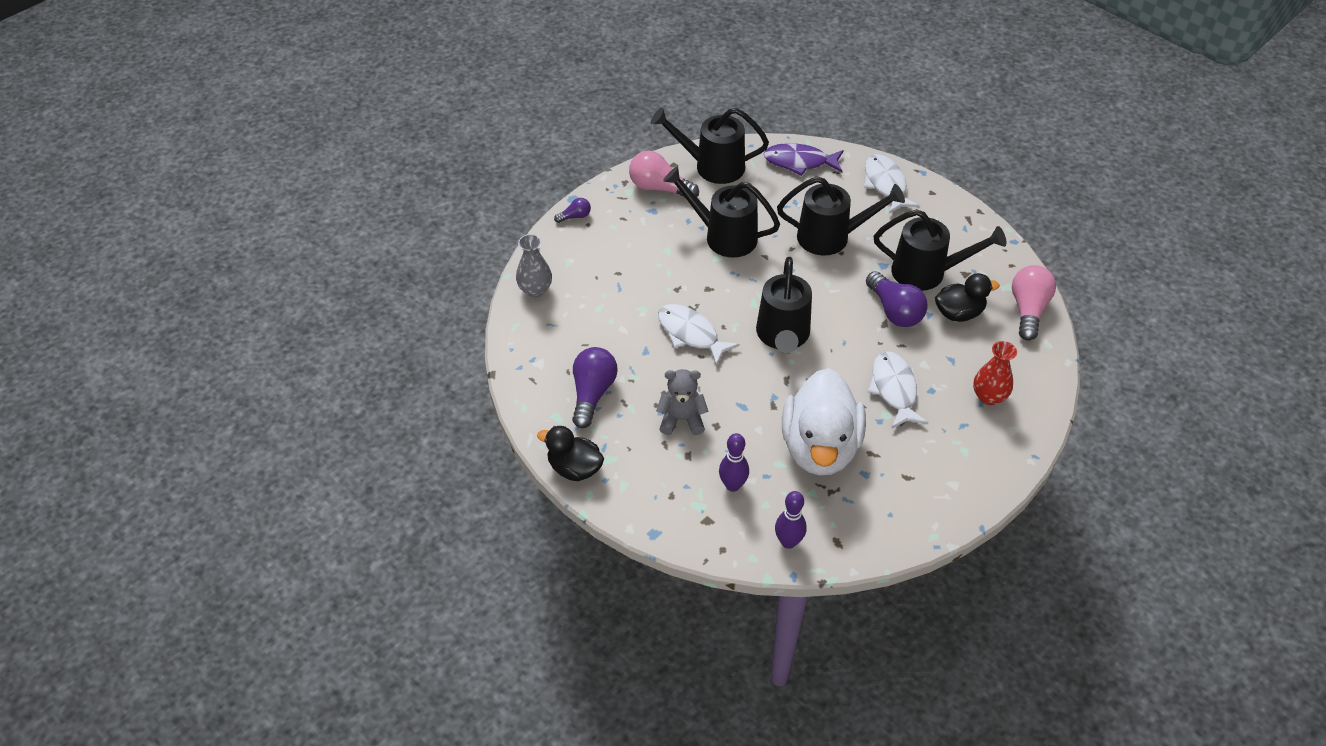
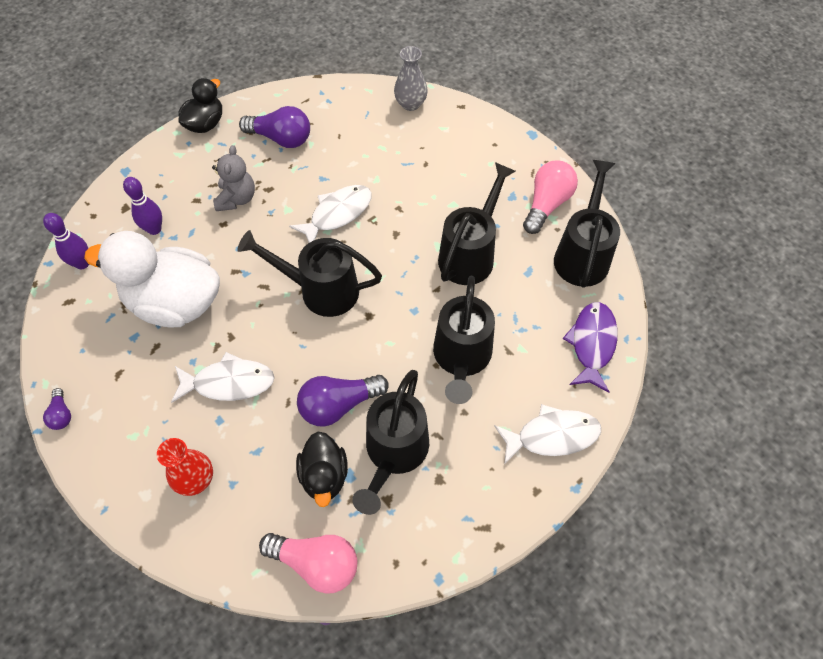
camera: 95 degrees right, 10 degrees up
purple light bulb [554,198,591,223] -> purple light bulb moved to [43,388,71,430]

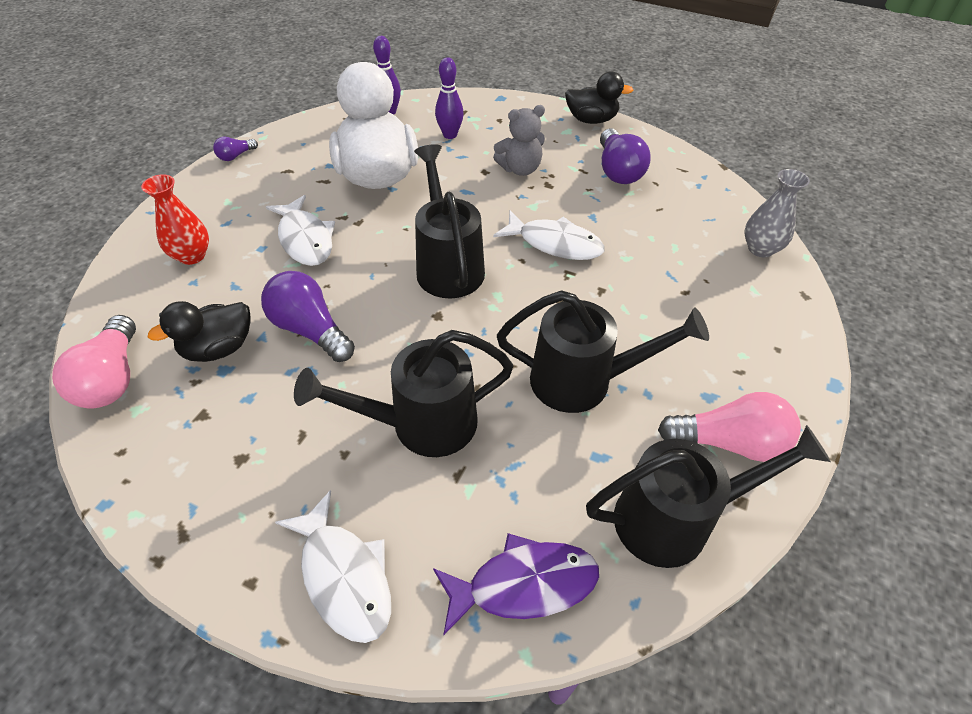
camera: 65 degrees right, 10 degrees down
black watering can [352,370,429,515] -> none

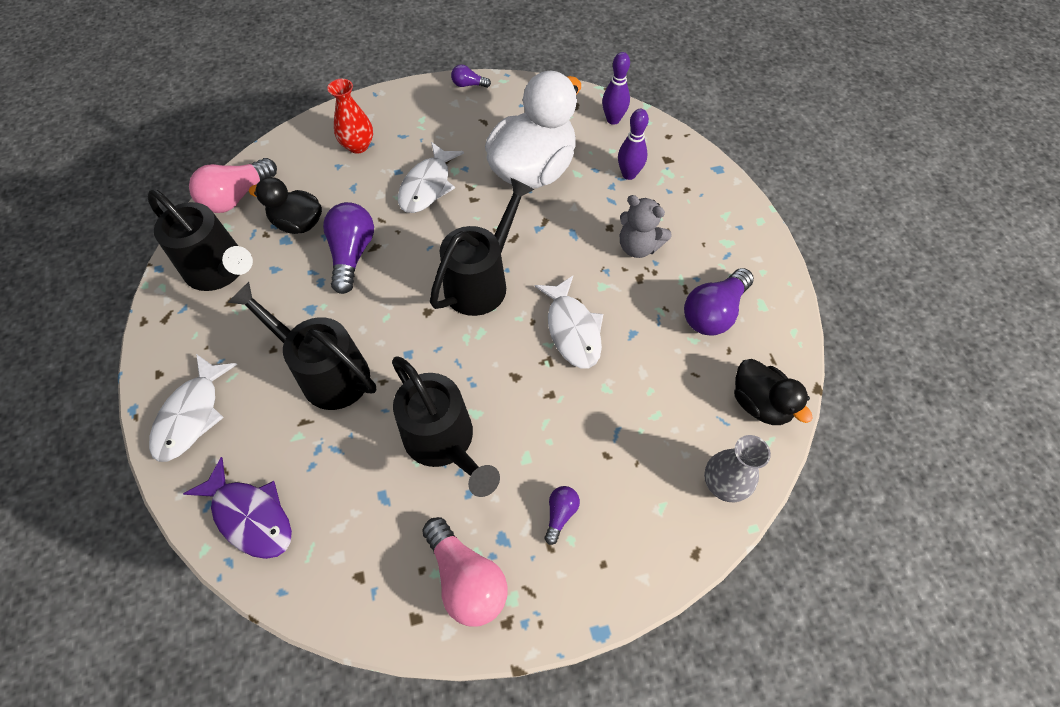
camera: 50 degrees right, 10 degrees up
black duck [565,72,633,124] -> black duck moved to [734,359,812,425]
black watering can [586,425,831,568] -> black watering can moved to [148,190,253,291]
none -> purple light bulb [545,486,580,545]

